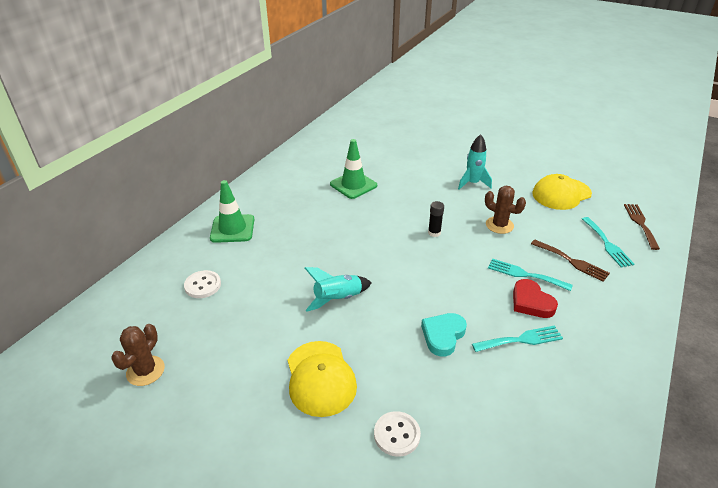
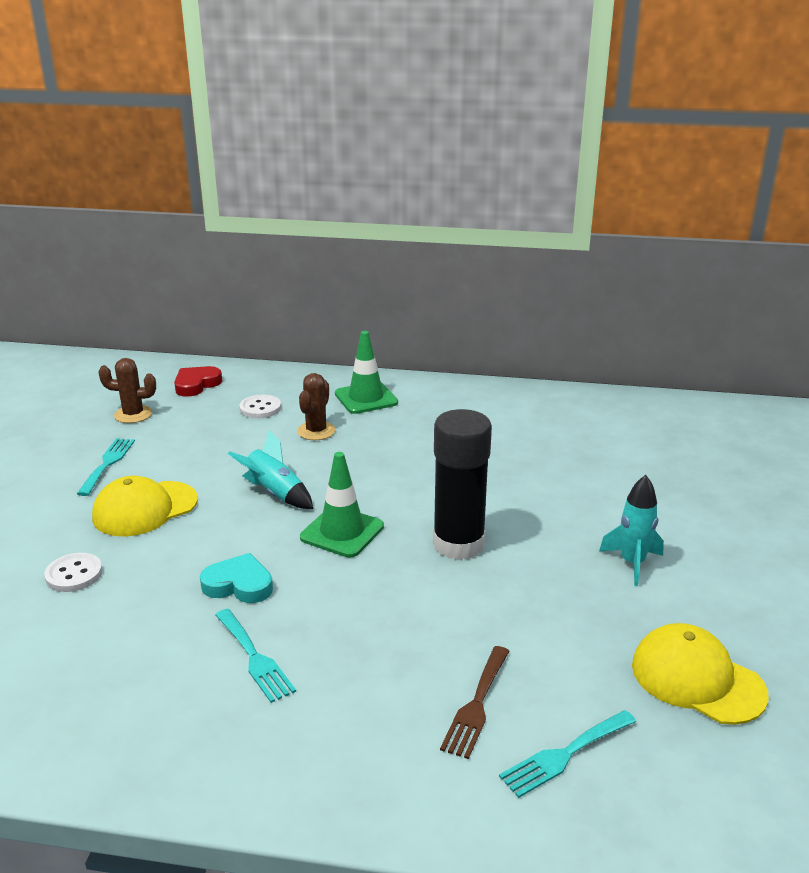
camera: 70 degrees right, 10 degrees down
green traffic cone [330,139,377,199] -> green traffic cone moved to [300,452,384,558]
black glue stick [428,201,444,237] -> black glue stick [433,409,492,560], size x2.47
brown cactus [485,186,526,234] -> brown cactus moved to [297,373,336,440]
turquoise fork [488,258,573,291] -> turquoise fork moved to [77,438,135,496]
red heart [513,279,558,318] -> red heart moved to [174,366,222,397]
brown fork [624,204,660,250] -> none

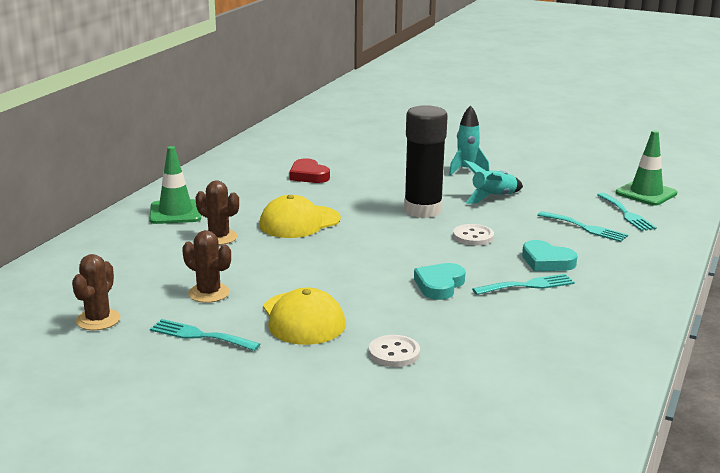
camera: 75 degrees left, 5 degrees down
red heart [174,366,222,397] -> red heart moved to [289,158,330,183]
turquoise rocket [228,430,313,509] -> turquoise rocket moved to [462,160,523,204]
white button [239,394,281,418] -> white button moved to [453,224,494,246]
green traffic cone [300,452,384,558] -> green traffic cone moved to [616,130,677,206]
brown fork [440,646,509,759] -> turquoise fork [538,211,628,242]
yellow cap [632,623,769,725] -> yellow cap moved to [259,195,341,238]
none -> brown cactus [182,230,231,303]
none -> turquoise heart [522,240,577,271]

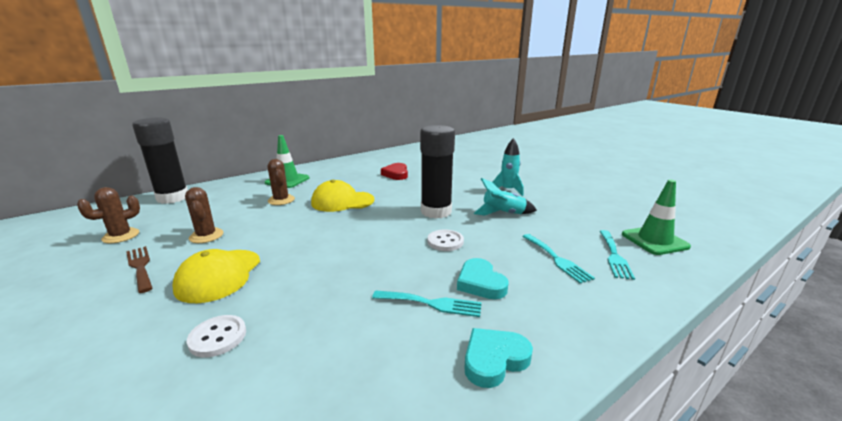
camera: 30 degrees right, 0 degrees up
turquoise fork [150,319,260,351] -> brown fork [126,246,153,293]
turquoise heart [414,263,465,300] -> turquoise heart moved to [464,328,533,388]
none -> black glue stick [132,118,188,204]

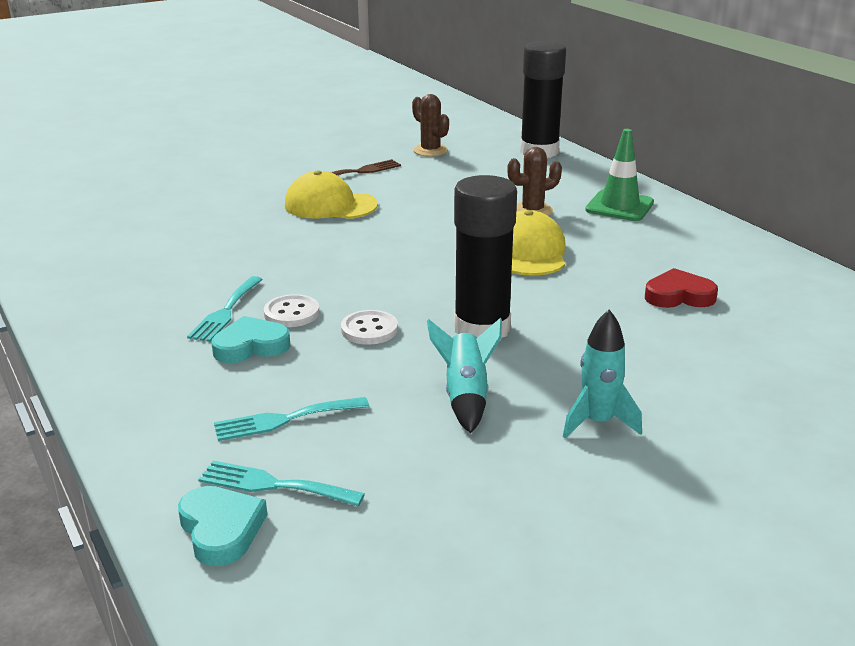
camera: 95 degrees right, 5 degrees up
brown cactus [185,187,223,243] -> none
white button [187,315,246,357] -> white button moved to [264,294,320,327]
turquoise heart [464,328,533,388] -> turquoise heart moved to [178,486,267,566]
green traffic cone [622,180,691,255] -> none

